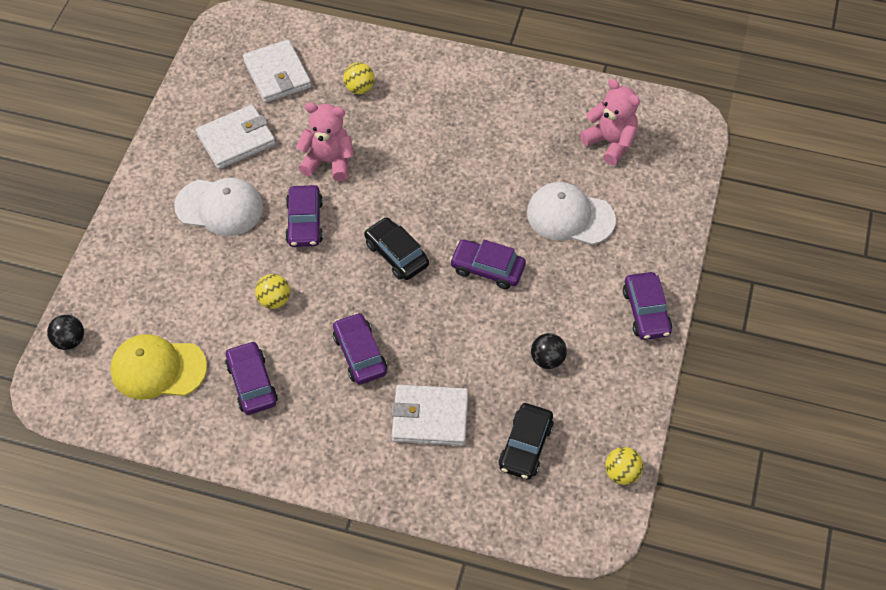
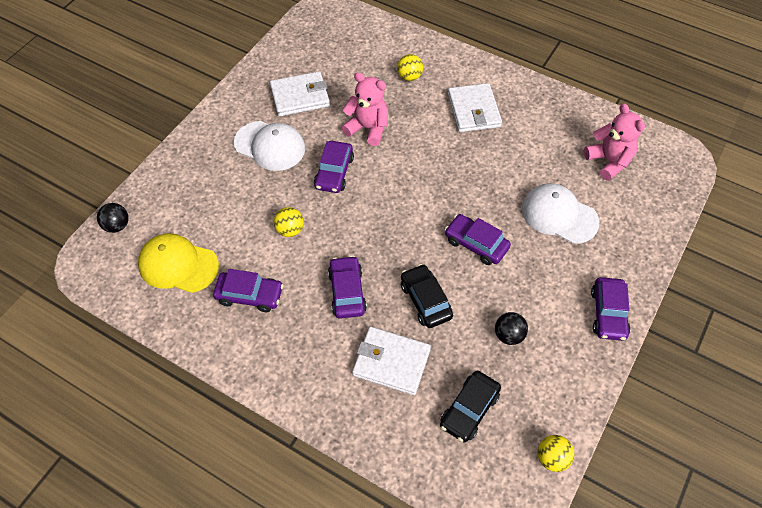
camera: 15 degrees right, 0 degrees up
purple car [225,341,278,415] -> purple car turned 105 degrees clockwise [213,269,283,312]
white wallet [243,40,311,103] -> white wallet moved to [448,83,502,132]
black car [364,217,429,280] -> black car moved to [401,264,453,328]

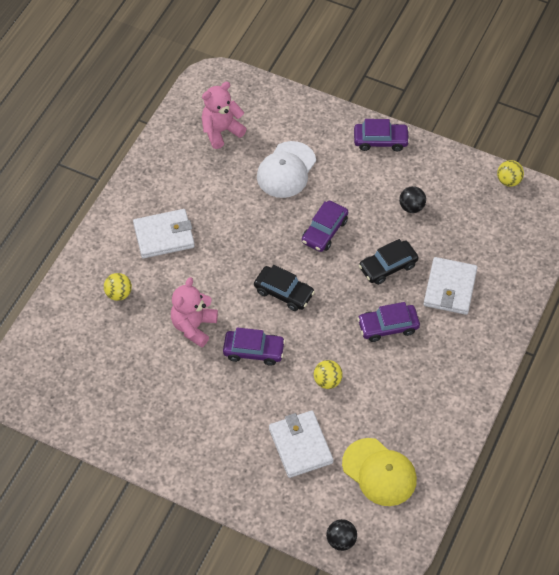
camera: 95 degrees left, 0 degrees up
yellow cap [138,233,219,293] -> yellow cap turned 60 degrees counterclockwise [342,438,417,506]
purple car [213,269,283,312] -> none
white cap [234,121,305,171] -> none
white wallet [270,71,330,116] -> white wallet moved to [269,411,333,478]
black car [440,370,501,443] -> black car moved to [254,265,315,311]

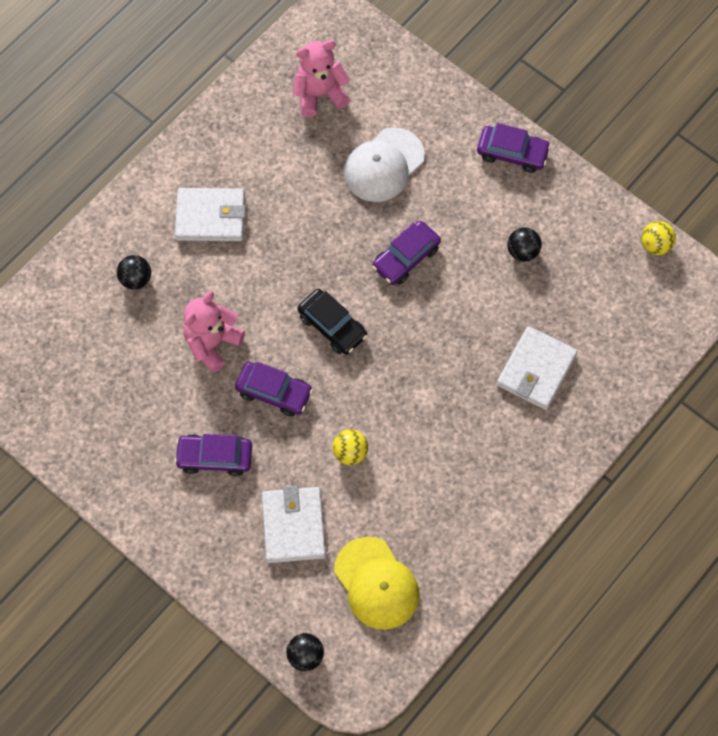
camera: 15 degrees right, 10 degrees up
yellow ball [104,273,132,301] -> black ball [117,255,151,290]
purple car [357,302,420,342] -> purple car moved to [174,434,252,476]
black car [359,239,419,285] -> none

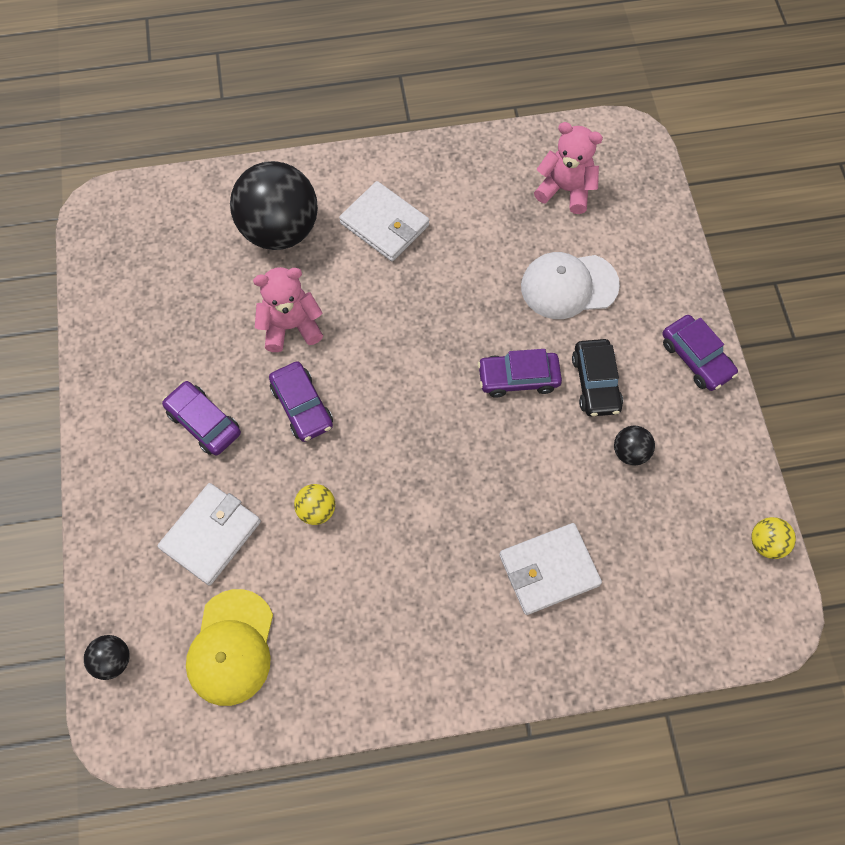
camera: 40 degrees right, 0 degrees up
black ball [117,255,151,290] -> black ball [230,161,318,250], size x2.33
black car [297,289,367,355] -> black car moved to [572,339,623,417]

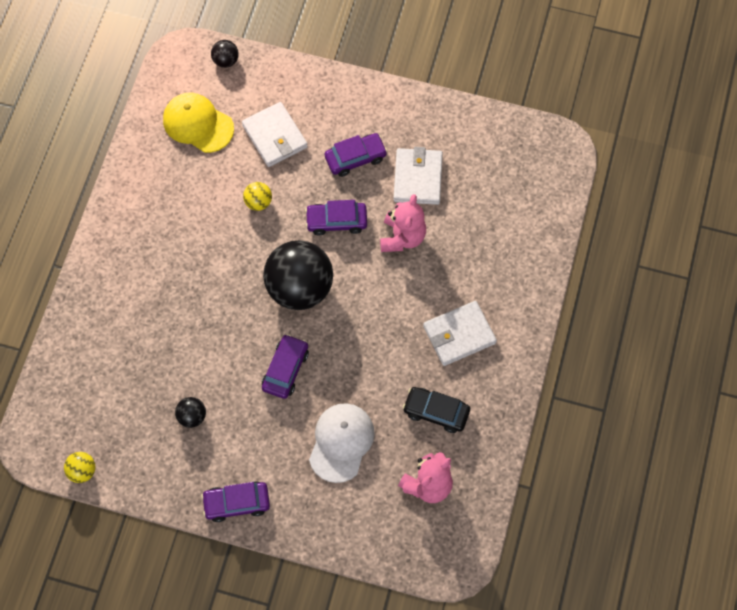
camera: 115 degrees right, 0 degrees up
black ball [230,161,318,250] -> black ball moved to [263,240,333,310]
white wallet [499,523,602,615] -> white wallet moved to [393,147,443,205]
black car [572,339,623,417] -> black car moved to [403,387,470,433]

